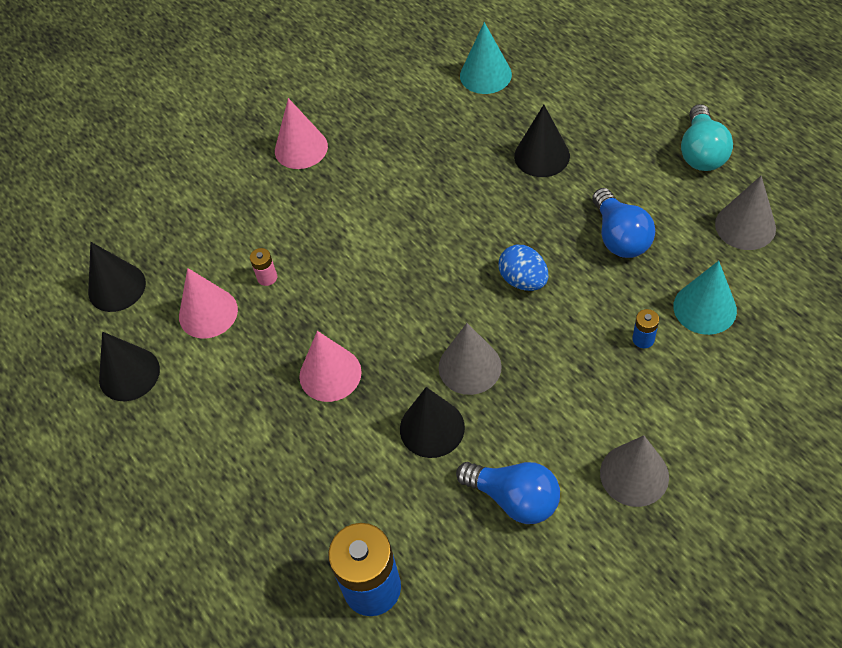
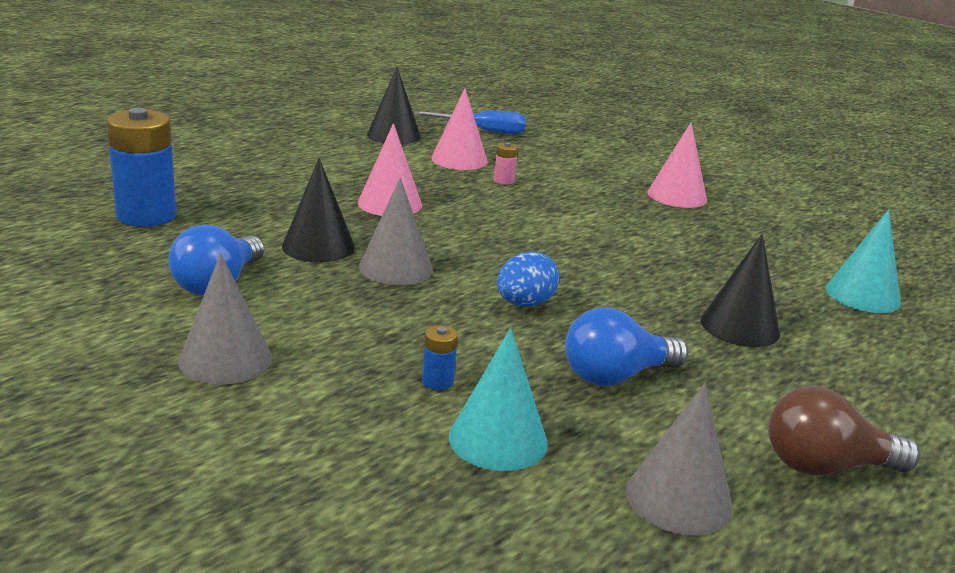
camera: 75 degrees right, 30 degrees down
black cone [88,242,146,312] -> blue screwdriver [414,110,526,134]
turquoise light bulb [681,104,733,171] -> brown light bulb [768,386,920,475]

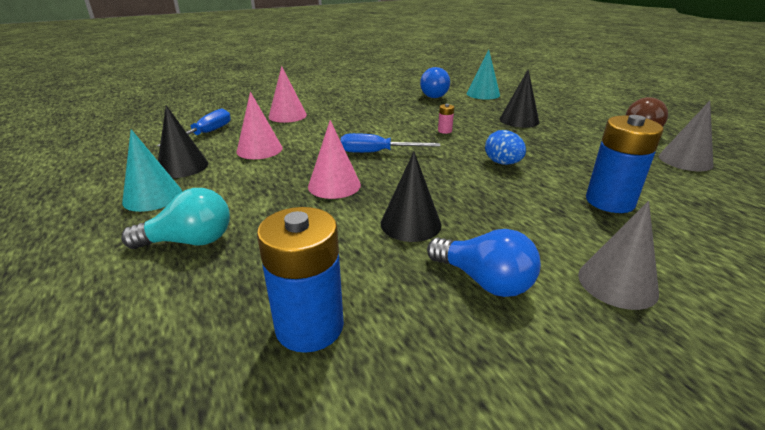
camera: 70 degrees left, 5 degrees up
grey cone [359,178,433,285] -> none
blue battery [422,325,458,390] -> blue battery [586,115,664,213], size x2.34
turquoise cone [449,328,548,471] -> turquoise cone moved to [122,129,182,212]
pink battery [494,142,518,185] -> pink battery moved to [438,104,454,134]
blue light bulb [565,307,688,386] -> blue light bulb moved to [420,67,450,98]
pink cone [647,122,707,208] -> pink cone moved to [269,66,307,123]
none -> turquoise light bulb [121,188,230,249]
none -> blue screwdriver [341,133,441,153]

